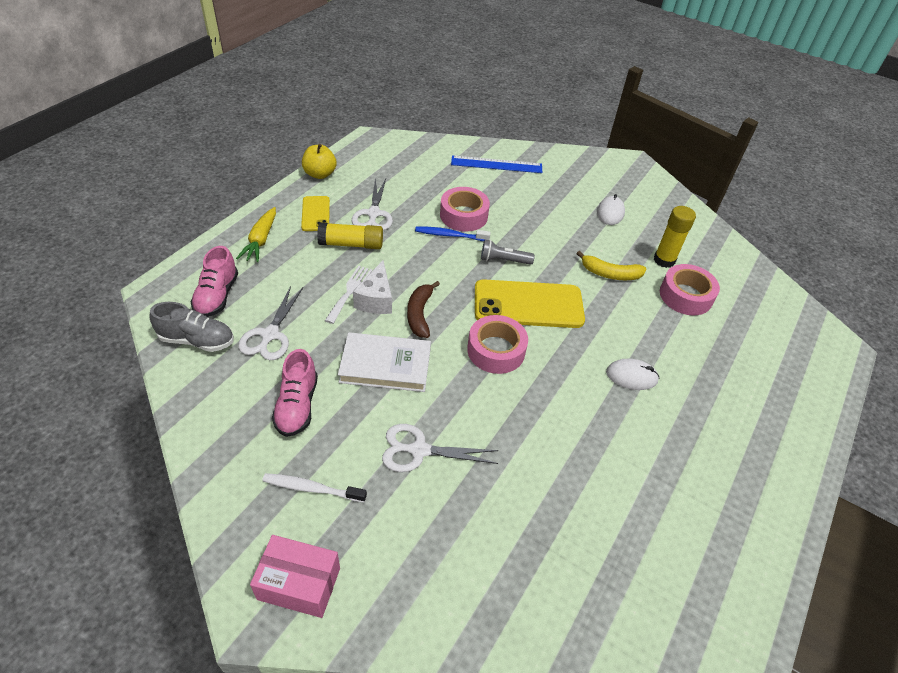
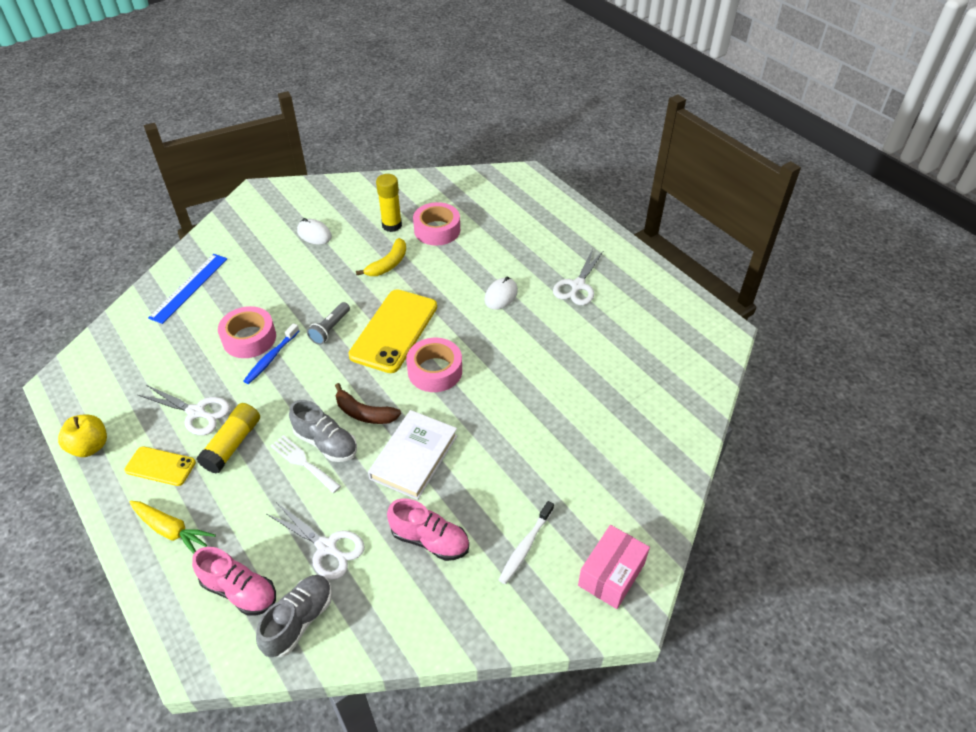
camera: 65 degrees left, 0 degrees up
white cheese [353,261,392,314] -> grey shoe [289,400,357,462]
white scissors [382,424,498,472] -> white scissors moved to [553,249,604,305]

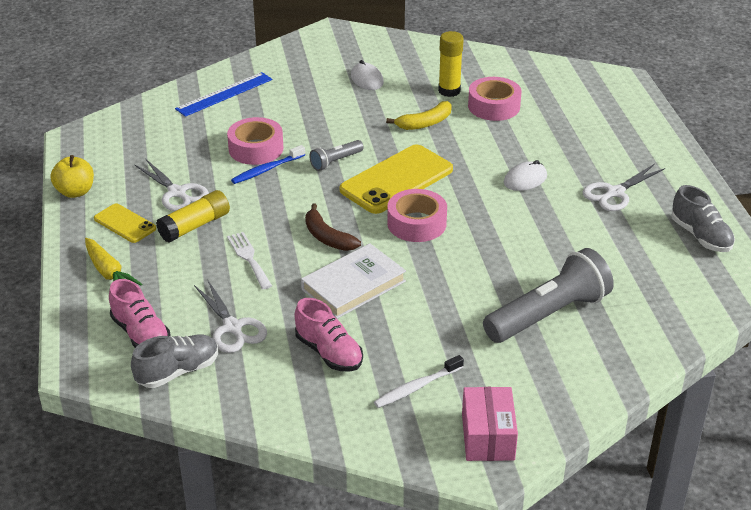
camera: 25 degrees right, 10 degrees down
grey shoe [289,400,357,462] -> grey shoe moved to [671,185,735,252]
pink box [578,525,650,609] -> pink box turned 60 degrees counterclockwise [462,387,518,461]
none -> grey flashlight [483,248,614,343]

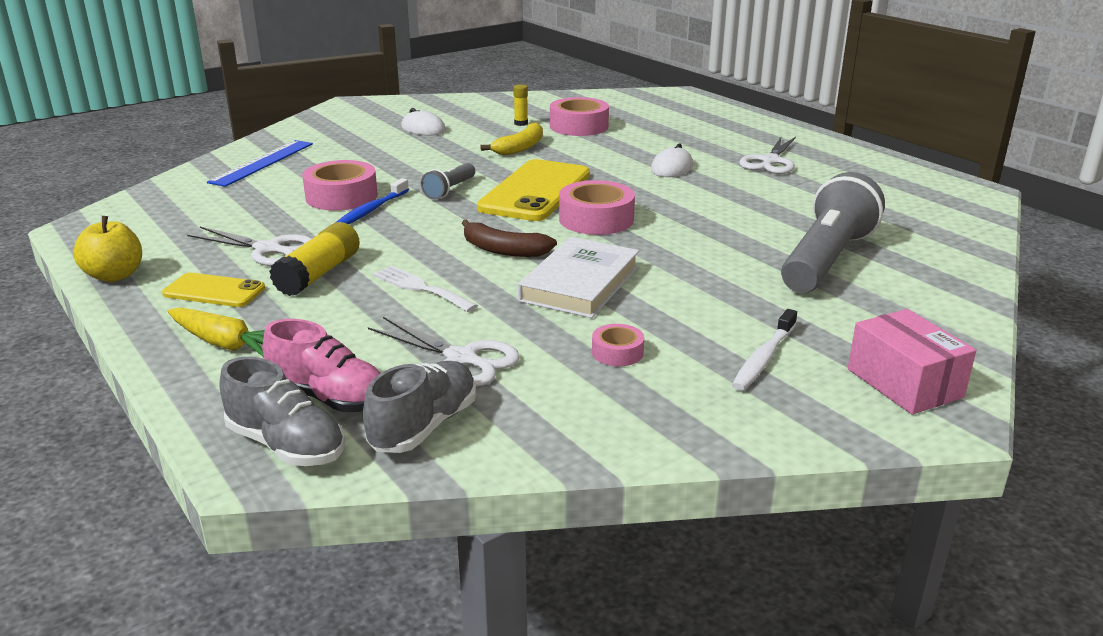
camera: 25 degrees left, 10 degrees down
pink shoe [295,298,363,372] -> pink tape [592,324,644,366]
yellow glue stick [438,31,464,97] -> yellow glue stick [513,84,528,126], size x0.54
grey shoe [671,185,735,252] -> grey shoe moved to [219,357,345,466]

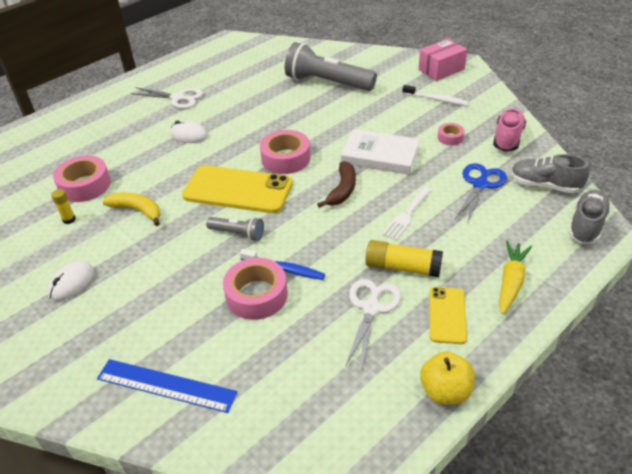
camera: 95 degrees left, 15 degrees up
pink shoe [263,319,381,412] -> pink shoe moved to [493,108,526,151]
white scissors [368,317,520,386] -> blue scissors [455,163,507,224]

